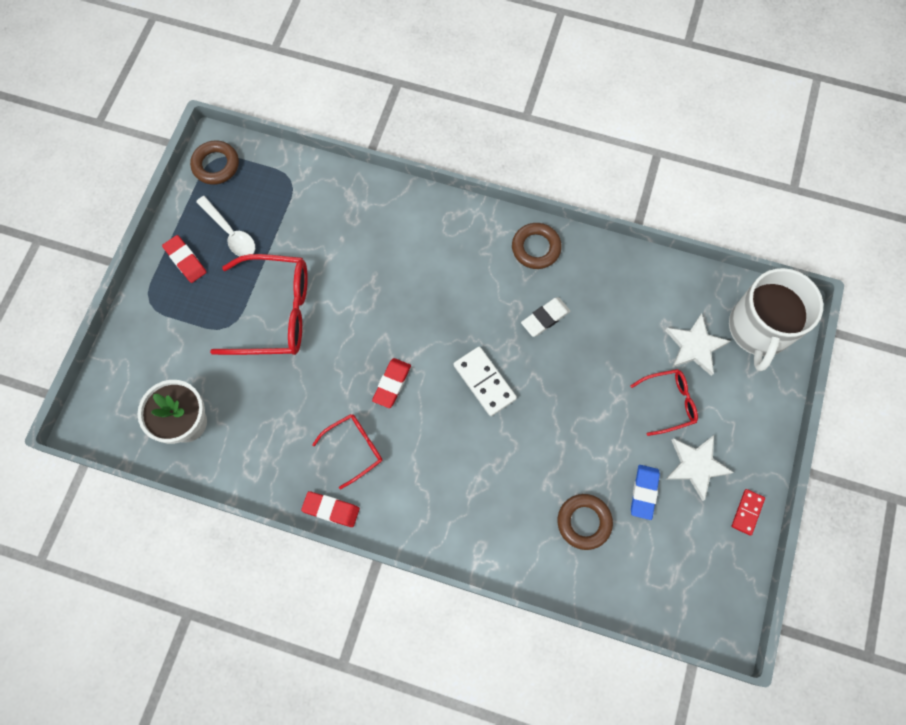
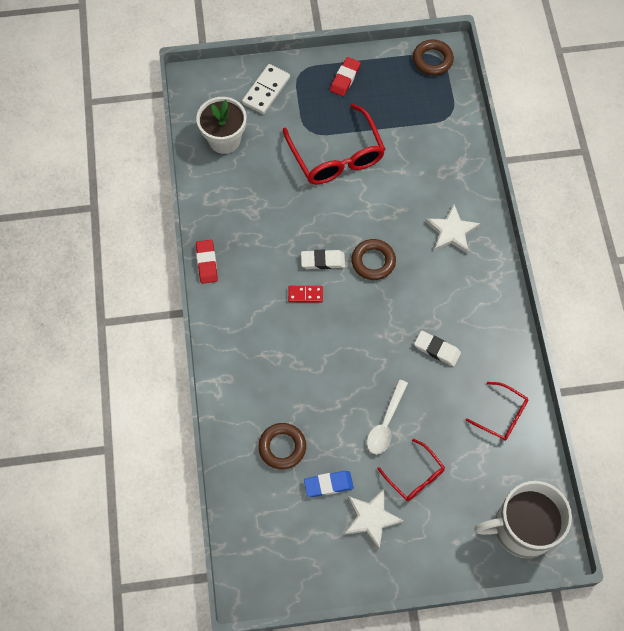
camera: 65 degrees right, 5 degrees down
white spoon [196,196,255,257] -> white spoon moved to [367,379,408,454]
red glasses [312,414,382,489] -> red glasses moved to [466,382,528,441]
red eraser [372,358,411,408] -> white eraser [301,250,345,269]
white domino [454,347,517,416] -> white domino moved to [242,64,290,114]
brown ring [512,223,562,269] -> brown ring moved to [351,239,396,280]
white star [665,314,730,376] -> white star moved to [425,204,480,254]
red domino [731,489,765,536] -> red domino moved to [288,286,323,303]

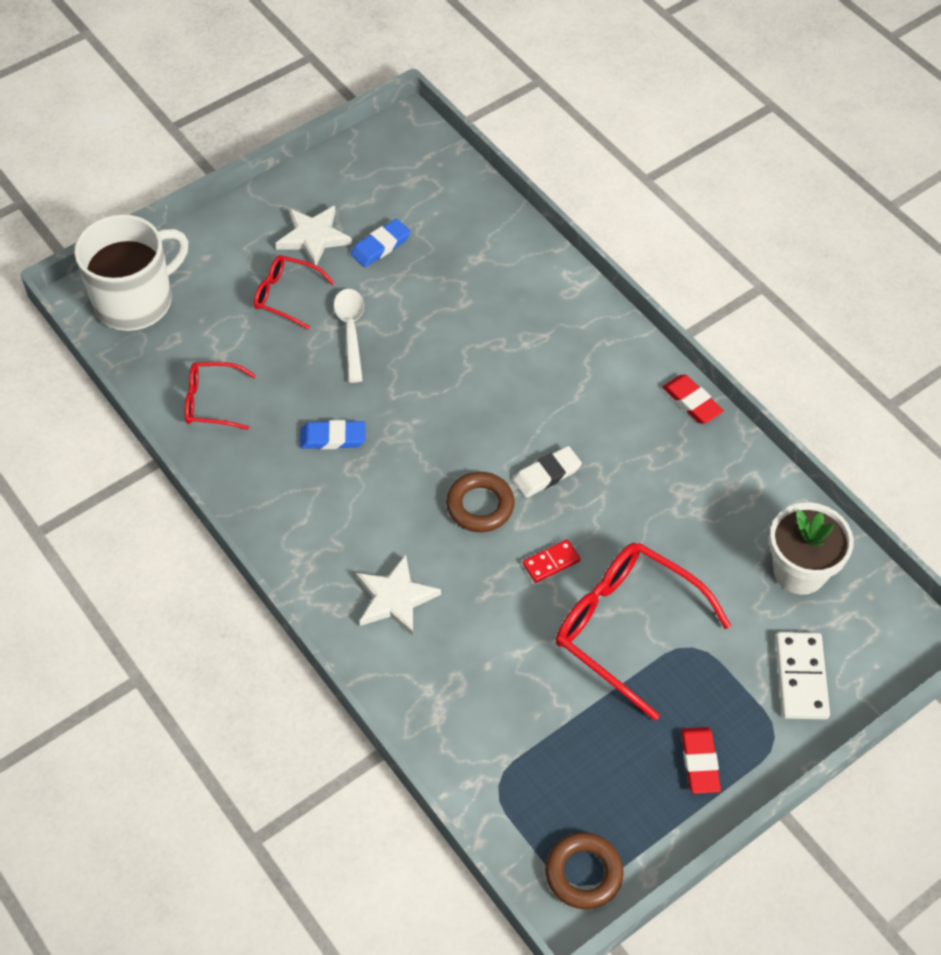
camera: 150 degrees right, 10 degrees down
brown ring [258,423,306,469] -> none
red domino [288,286,323,303] -> red domino moved to [523,539,581,583]
white eraser [414,331,461,366] -> blue eraser [300,420,366,449]

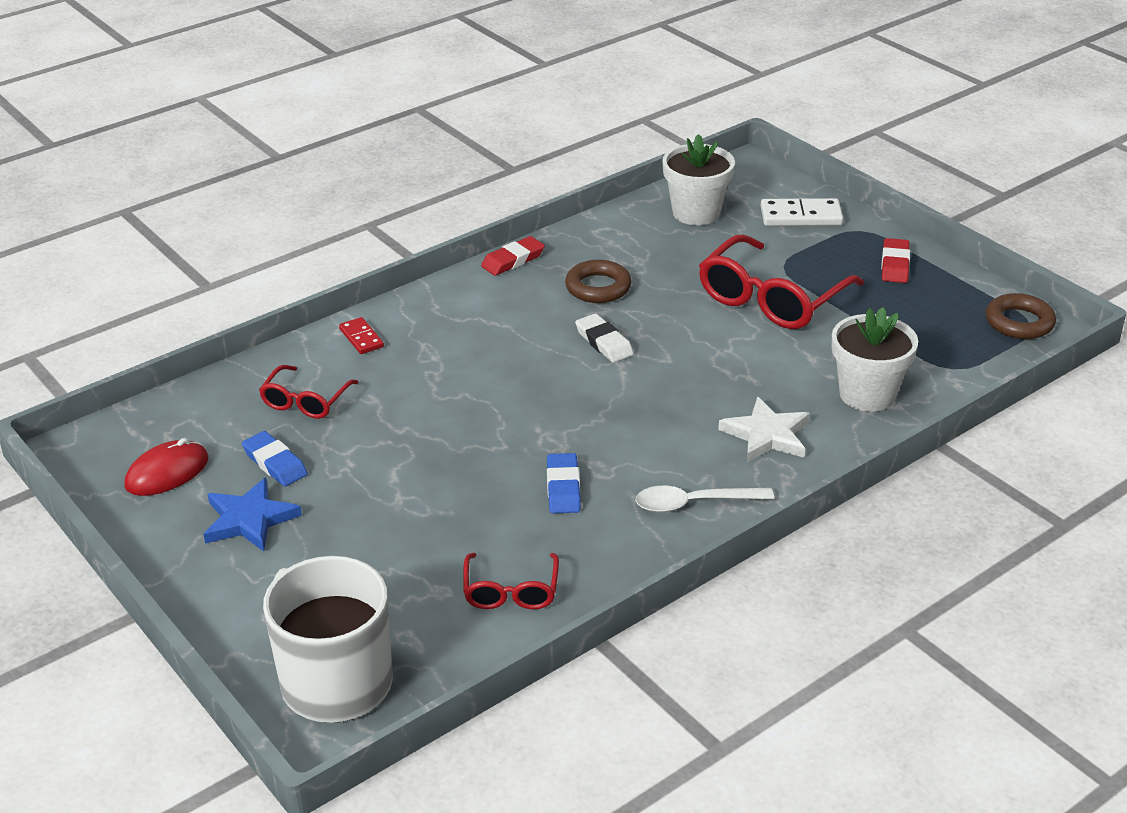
camera: 90 degrees left, 20 degrees down
red glasses [254,255,335,330] -> red glasses moved to [259,365,359,419]
white star [275,206,352,266] -> blue star [204,478,302,551]
white spoon [334,289,364,383] -> white spoon moved to [636,486,774,512]
brown ring [446,472,515,532] -> brown ring moved to [565,260,632,303]
red domino [523,539,581,583] -> red domino moved to [339,317,384,354]
red eraser [681,727,721,794] -> red eraser turned 75 degrees counterclockwise [881,238,910,283]
none -> red mouse [124,438,208,496]
none -> white flower pot [832,307,918,412]

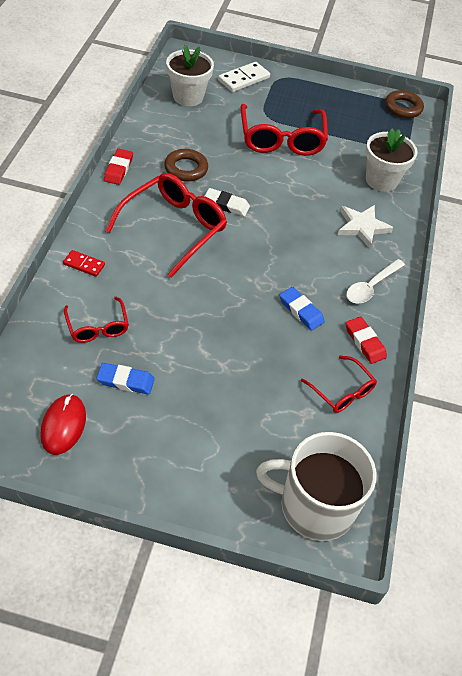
camera: 45 degrees left, 15 degrees up
blue star [204,478,302,551] -> none
red eraser [881,238,910,283] -> red eraser moved to [346,316,387,364]
none -> red glasses [106,173,227,278]

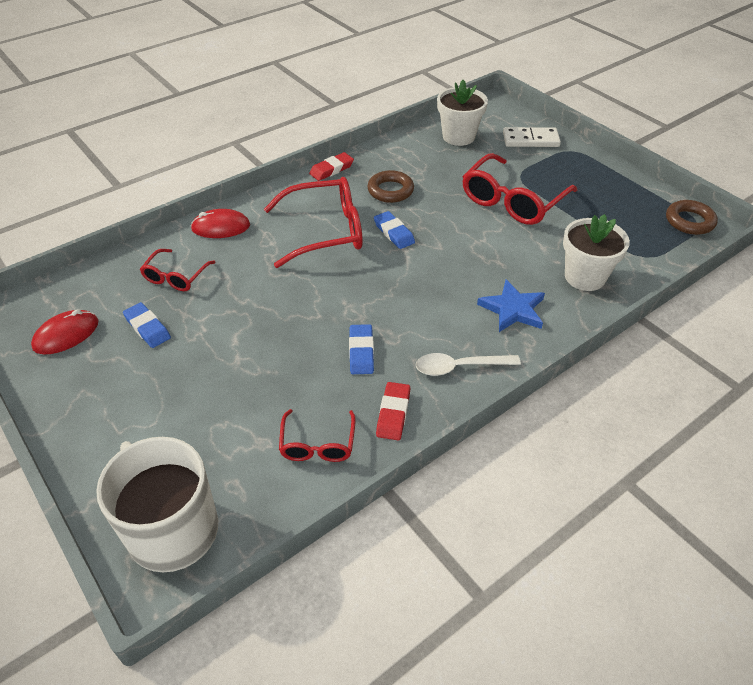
camera: 45 degrees right, 5 degrees down
red domino [63,250,105,277] -> red mouse [191,209,250,238]
white eraser [205,188,250,216] -> blue eraser [374,211,415,249]
white star [338,205,393,248] -> blue star [477,279,545,332]

